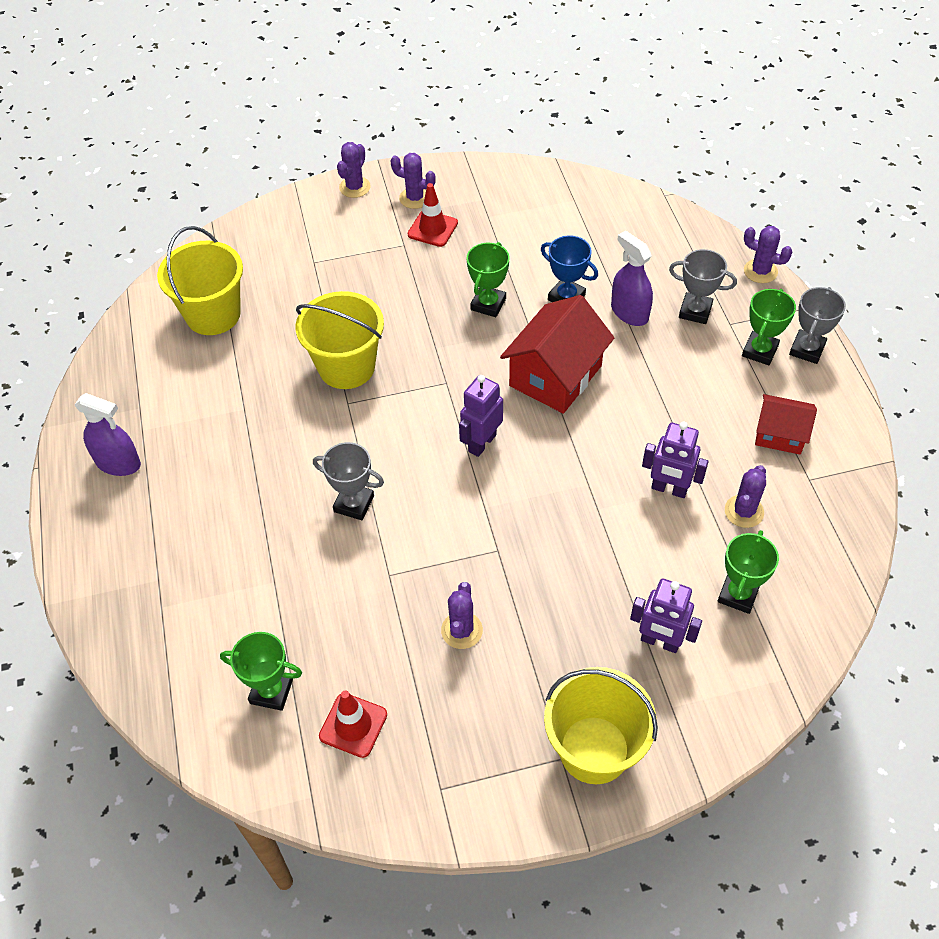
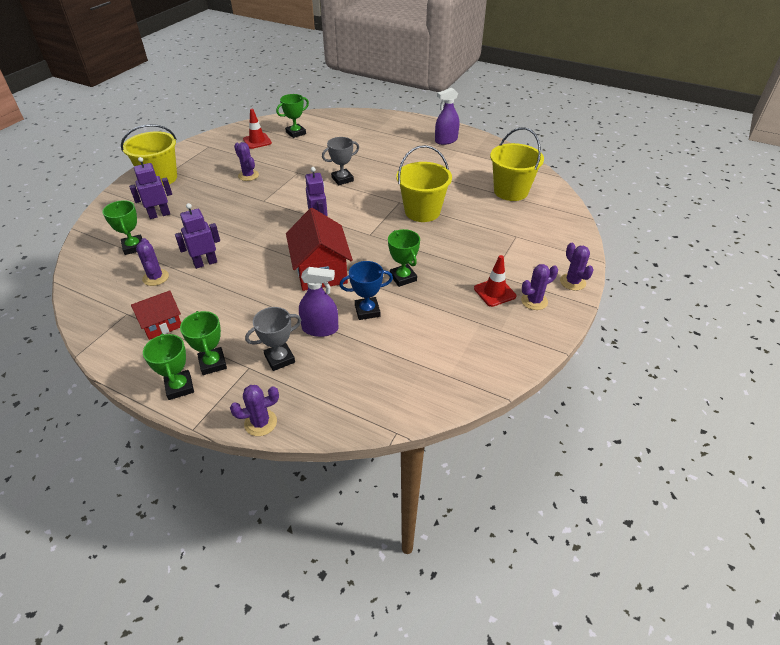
camera: 130 degrees right, 10 degrees down
grey trophy [789,287,846,364] -> green trophy [143,334,194,400]

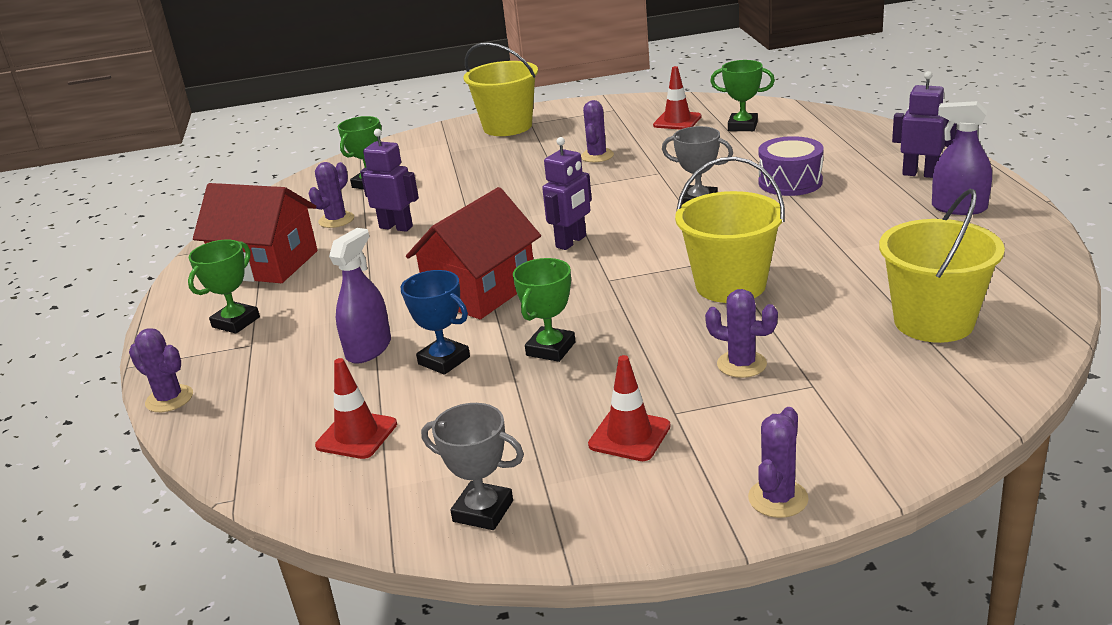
camera: 55 degrees right, 15 degrees down
purple robot [129,157,172,219] -> purple robot moved to [892,71,957,178]
red house [131,291,181,340] -> red house [193,183,317,283], size x1.69
green trophy [143,334,194,400] -> none
grey trophy [245,307,301,371] -> grey trophy moved to [421,403,524,530]
purple spray bottle [299,267,339,337] -> purple spray bottle turned 120 degrees counterclockwise [329,228,391,364]
purple cactus [521,264,558,310] -> purple cactus moved to [705,289,778,378]
none -> red traffic cone [315,358,397,459]
none -> purple drum [758,136,824,196]

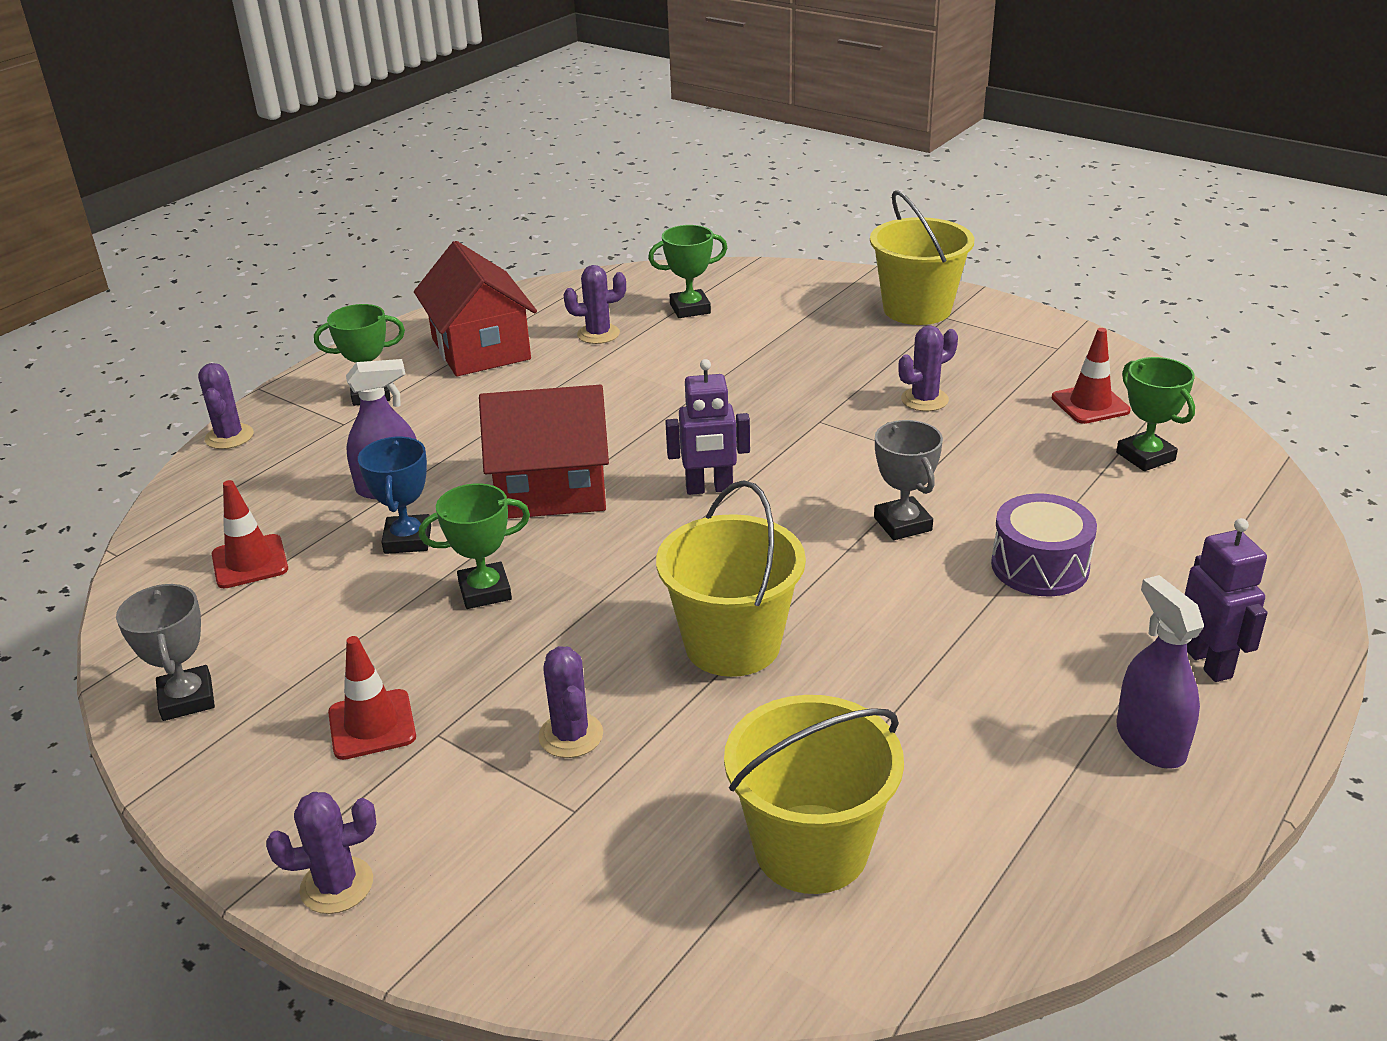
camera: 45 degrees right, 5 degrees up
purple robot [360,129,419,232] -> none

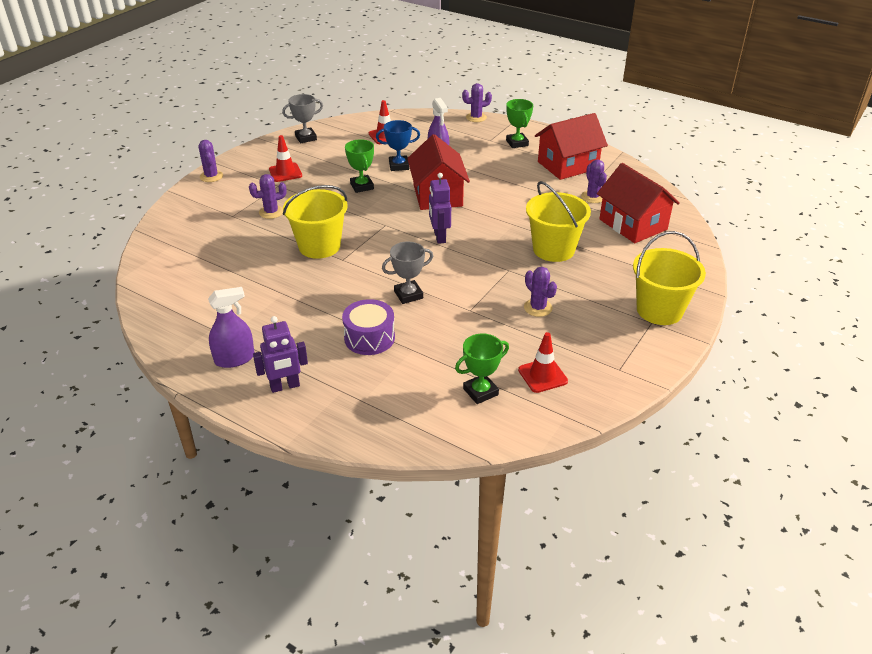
camera: 85 degrees right, 5 degrees up
green trophy [648,225,727,318] -> red house [597,163,680,243]
yellow bucket [724,695,904,894] -> yellow bucket moved to [526,181,591,262]

